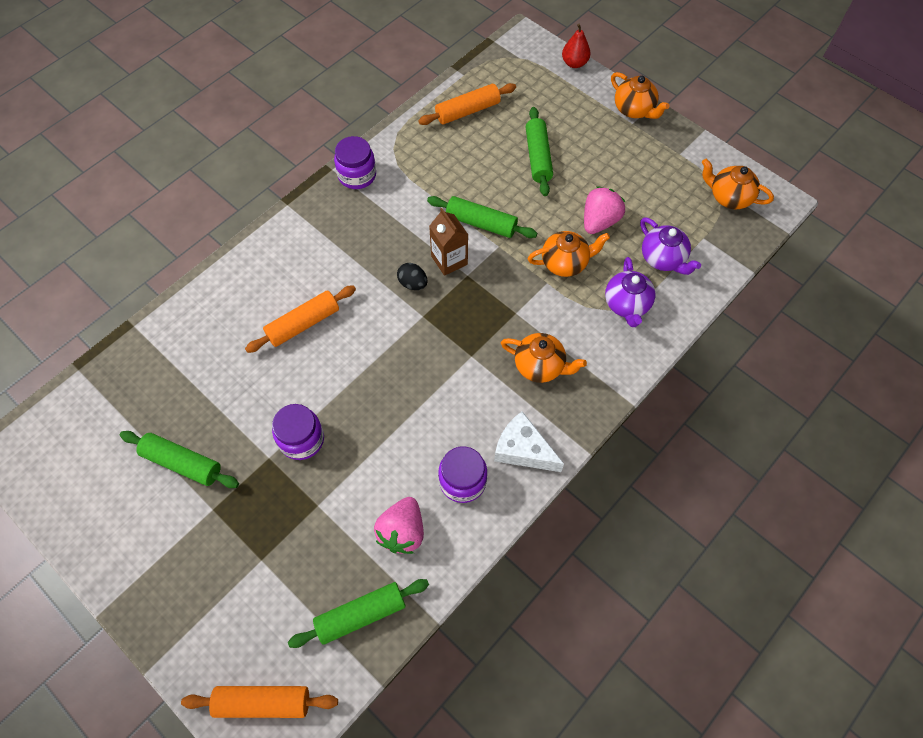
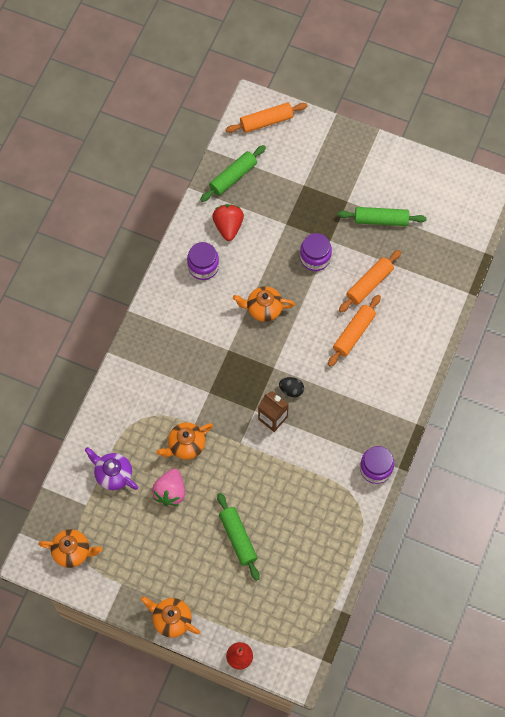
camera: 160 degrees right, 5 degrees up
pink strawberry [374,497,424,554] -> red strawberry [212,204,244,241]
orange rolling pin [418,83,516,125] -> orange rolling pin moved to [339,250,401,312]
green rolling pin [427,196,537,238] -> none
white cheese [494,411,564,472] -> none
orange teapot [501,333,587,383] -> orange teapot moved to [233,286,295,322]
purple teapot [605,257,655,327] -> none

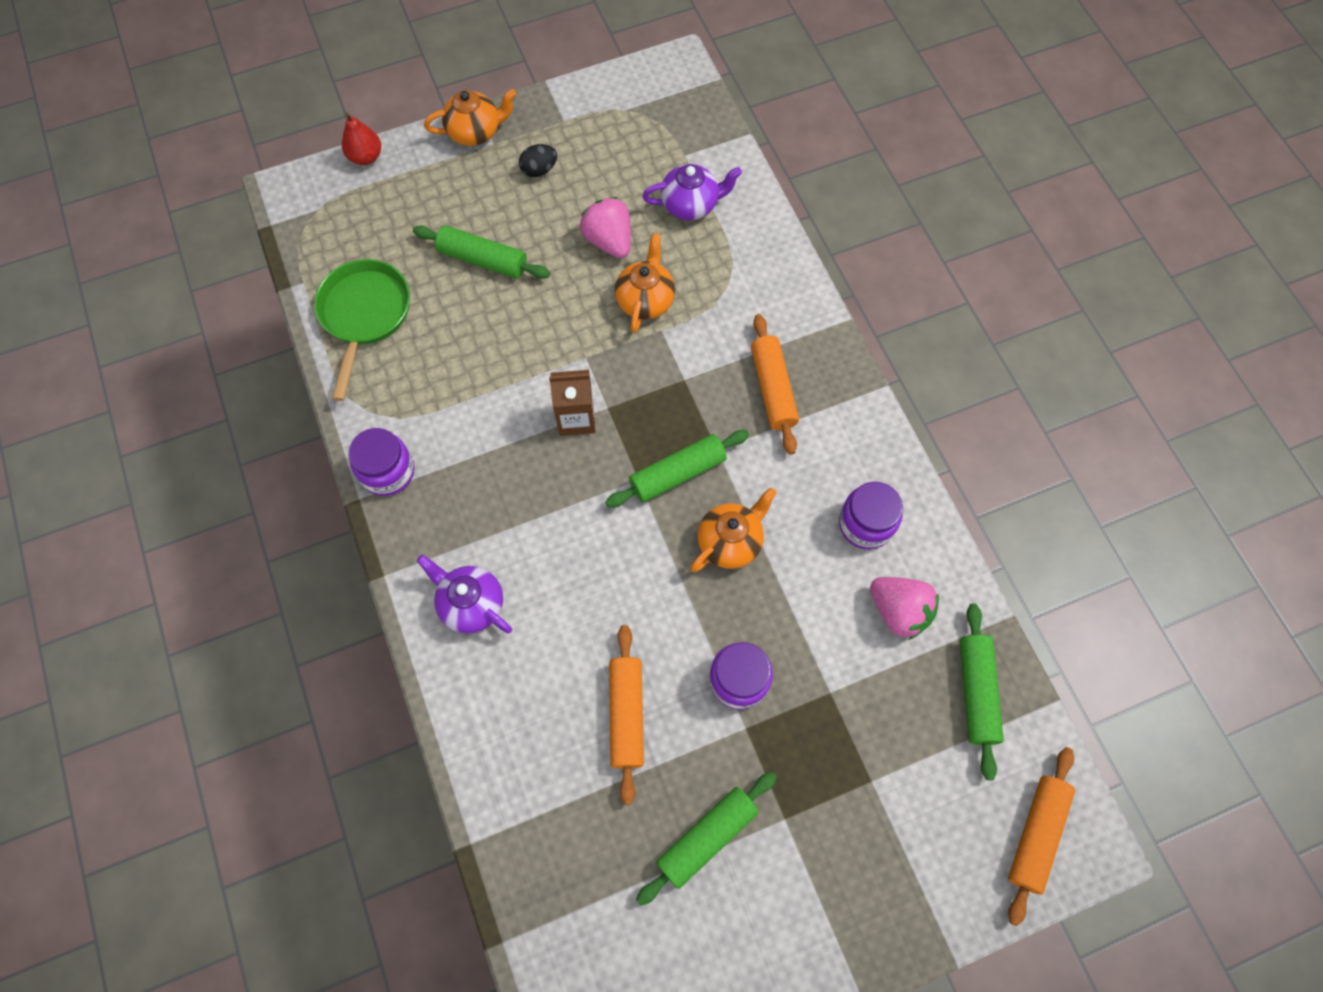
camera: 135 degrees right, 0 degrees up
orange teapot [38,529,102,568] -> none
red strawberry [212,204,244,241] -> pink strawberry [870,577,939,640]
black egg [279,377,304,397] -> black egg moved to [519,144,557,177]
orange rolling pin [328,295,381,367] -> orange rolling pin moved to [751,314,799,455]
none -> green pan [314,259,410,401]
none -> purple teapot [417,555,512,634]
none -> green rolling pin [605,430,749,508]

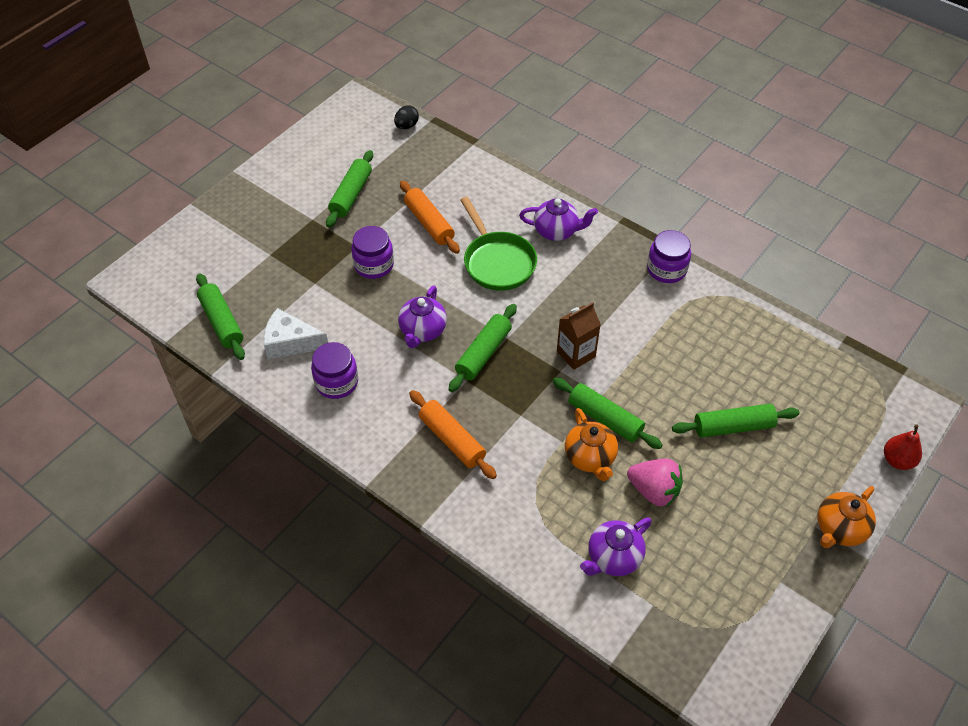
camera: 150 degrees right, 15 degrees down
green pan [314,259,410,401] -> green pan moved to [460,197,537,291]
black egg [519,144,557,177] -> black egg moved to [394,105,419,129]
orange teapot [690,488,777,572] -> purple teapot [398,286,447,348]
pink strawberry [870,577,939,640] -> white cheese [264,308,328,359]
orange rolling pin [1008,747,1075,926] -> none
none -> green rolling pin [552,377,663,449]

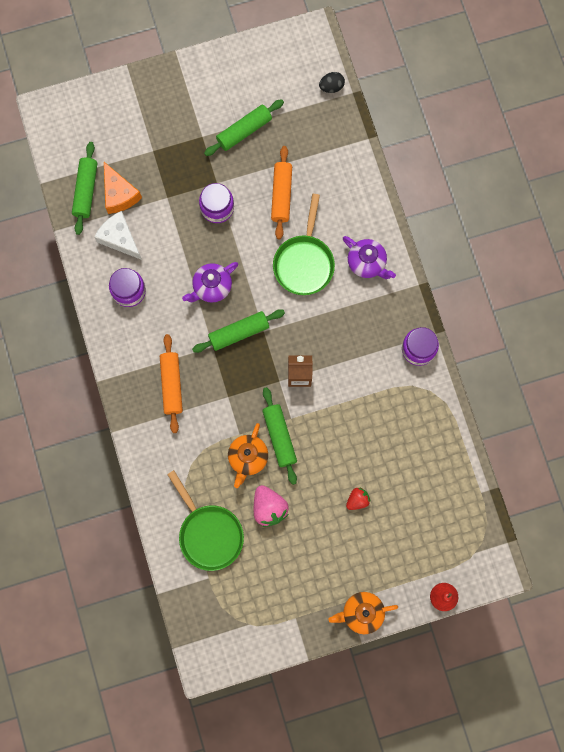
camera: 35 degrees right, 25 degrees up
purple teapot [580,517,652,576] -> green pan [167,470,244,571]
green rolling pin [672,404,800,437] -> red strawberry [346,487,370,510]
none -> orange cheese [104,162,142,214]

